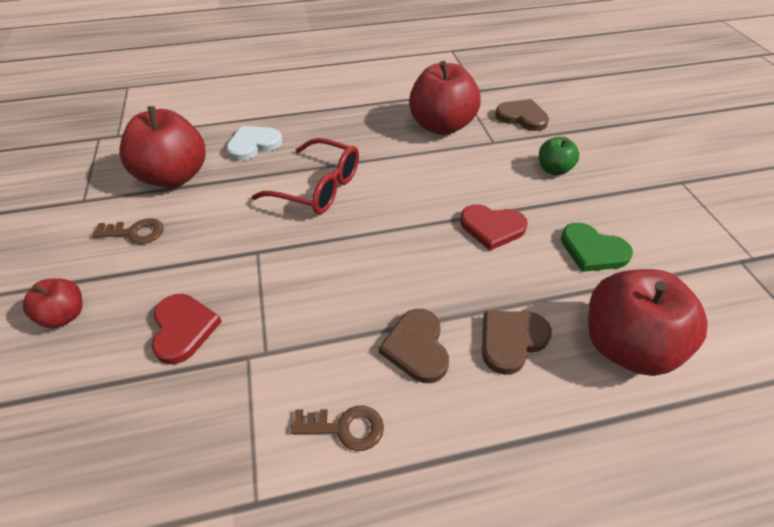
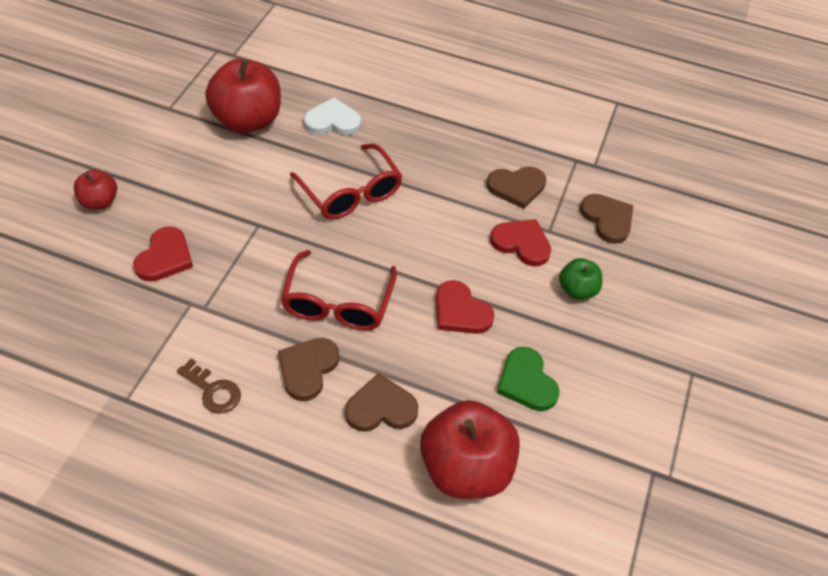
camera: 30 degrees right, 5 degrees up
brown key [92,218,164,244] -> none
red apple [409,61,481,135] -> brown heart [487,166,546,209]
none -> red glasses [281,250,397,330]
none -> red heart [490,219,551,266]

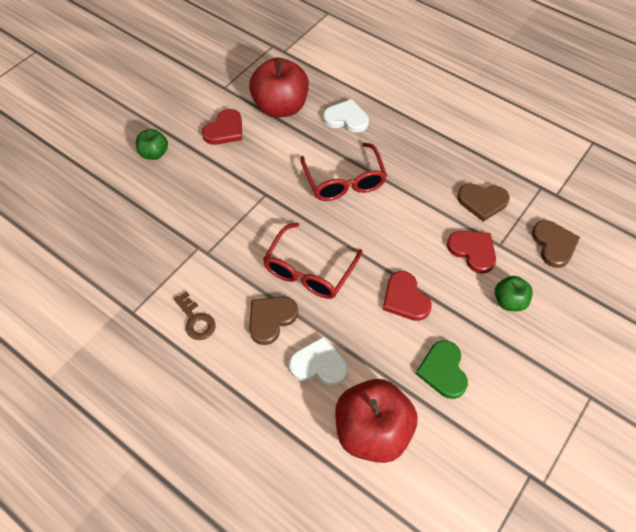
camera: 20 degrees right, 5 degrees up
red apple [73,170,117,210] -> green apple [136,129,168,160]
red heart [133,226,193,282] -> red heart moved to [202,109,242,145]
brown heart [345,373,418,432] -> white heart [289,336,348,386]

